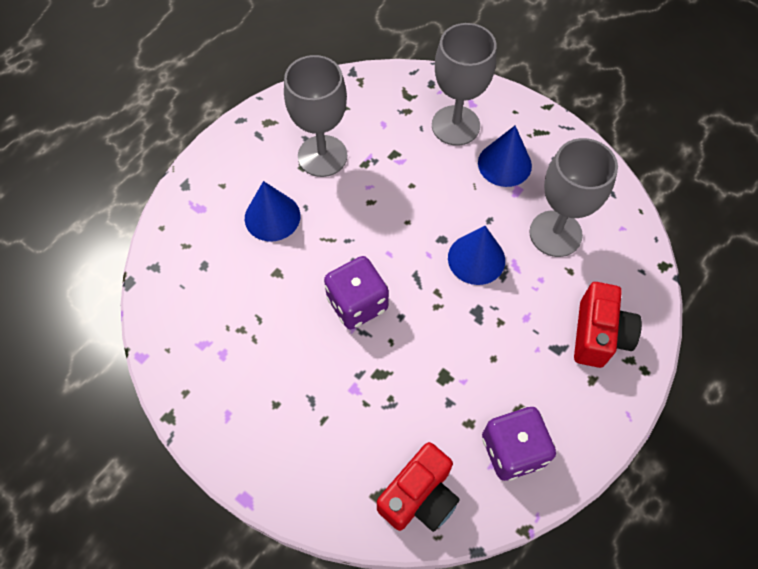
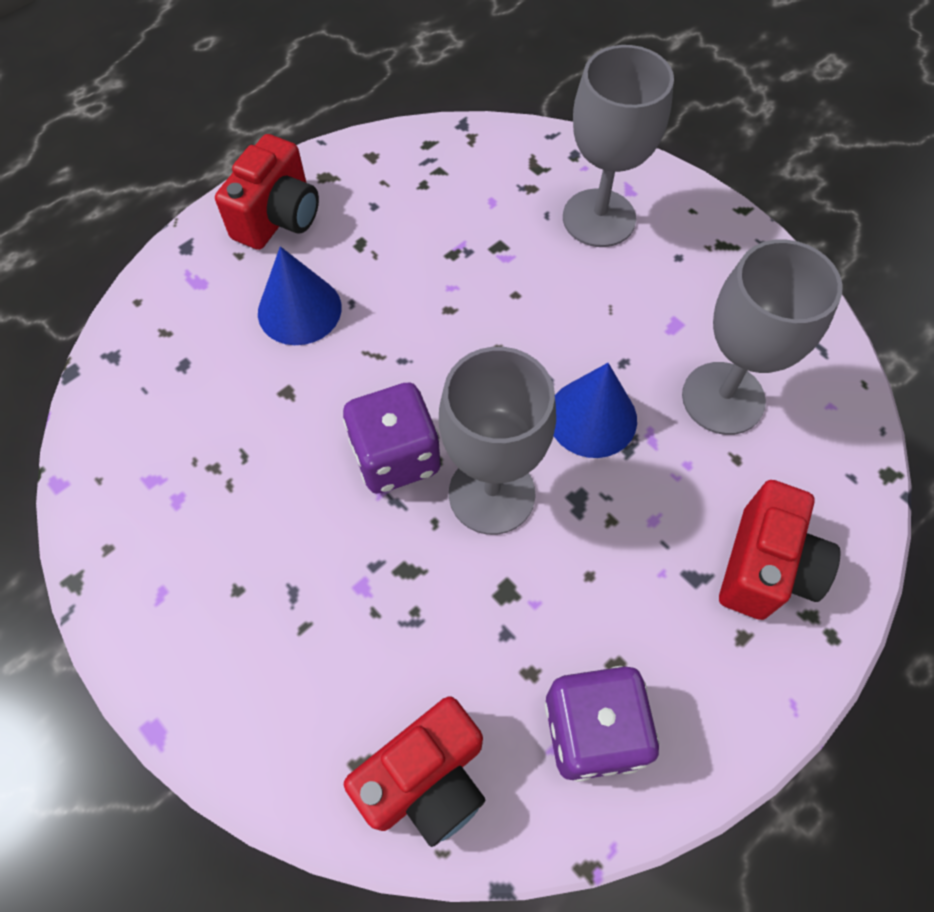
camera: 10 degrees right, 0 degrees up
grey goblet [284,55,347,177] -> grey goblet moved to [439,347,556,535]
blue cone [478,126,532,187] -> none
none -> red camera [215,134,319,250]

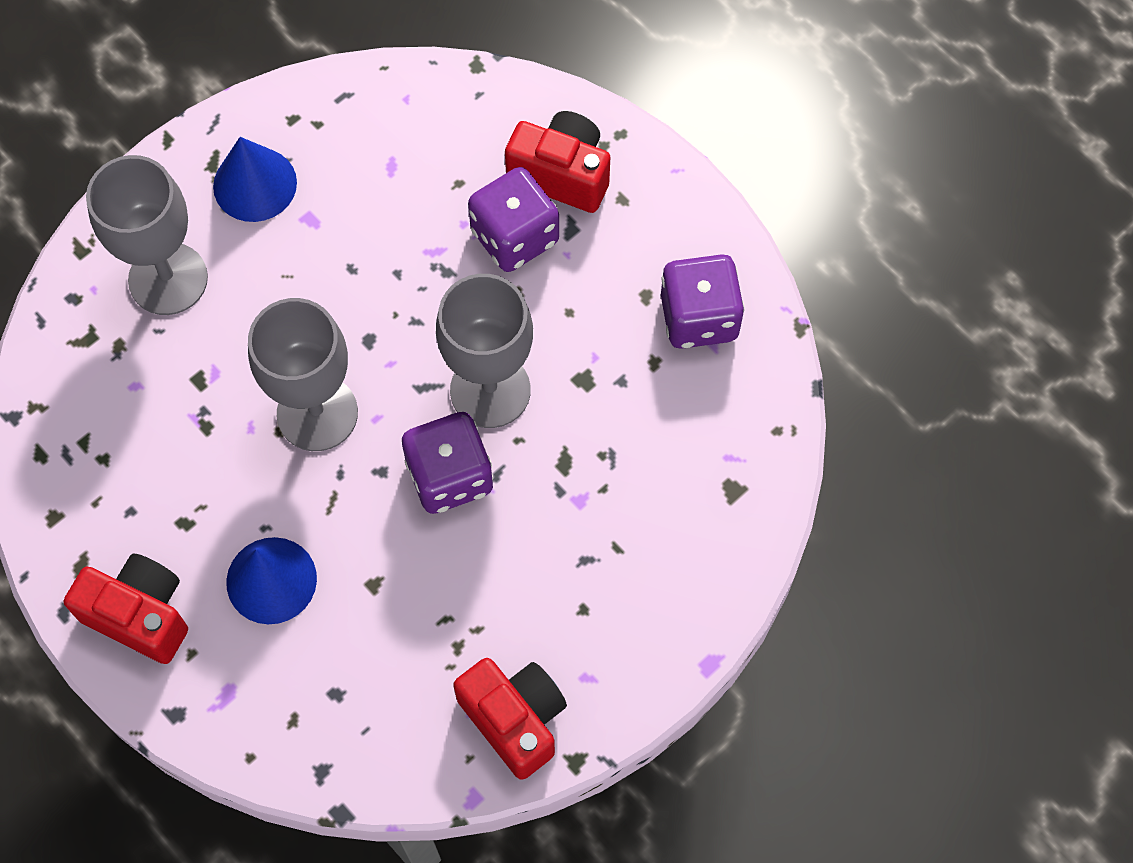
camera: 90 degrees left, 5 degrees up
red camera [344,696,485,847] -> red camera moved to [453,658,567,780]
blue cone [554,363,637,458] -> blue cone moved to [213,137,297,222]
grey goblet [682,239,842,435] -> grey goblet moved to [248,298,358,451]
none -> purple dice [468,167,559,272]

